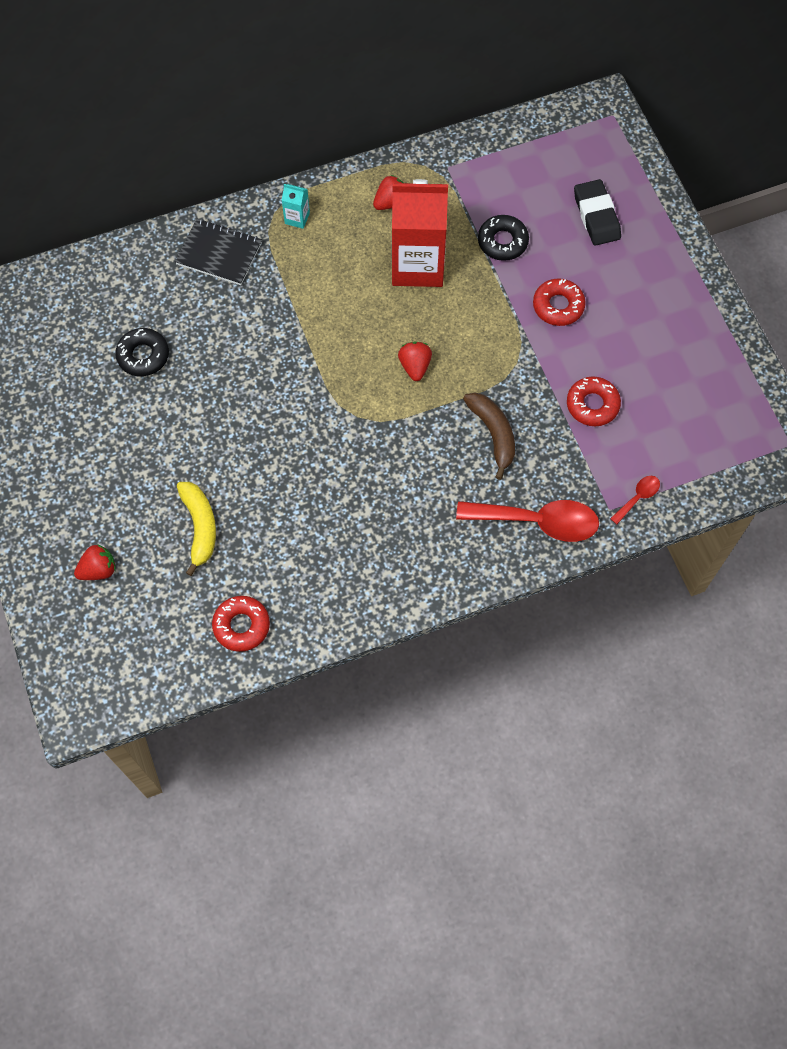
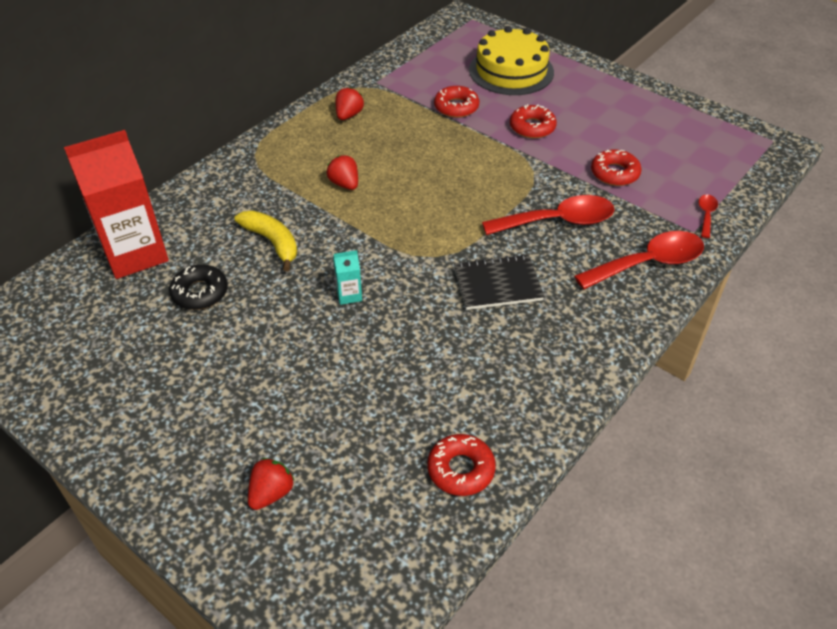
camera: 30 degrees left, 20 degrees down
black notebook [175,219,262,285] -> black notebook moved to [454,254,544,310]
yellow banana [177,482,216,576] -> yellow banana moved to [234,211,297,271]
turquoise carton [282,184,310,229] -> turquoise carton moved to [333,250,362,305]
red carton [392,179,448,287] -> red carton moved to [64,130,169,279]
red strawberry [398,342,432,381] -> red strawberry moved to [327,155,358,190]
brown banana [463,392,515,480] -> red spoon [482,195,615,235]
black donut [478,215,529,261] -> red donut [434,86,479,118]
black eraser [574,179,621,246] -> yellow cake [469,26,554,95]

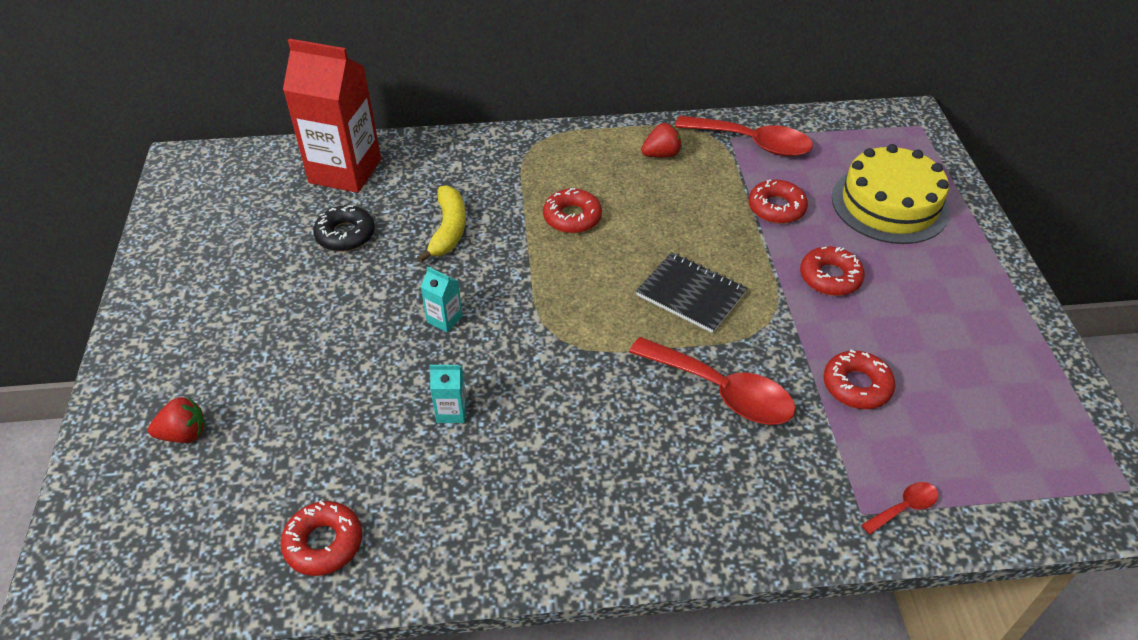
camera: 45 degrees right, 0 degrees up
red strawberry [327,155,358,190] -> red donut [543,188,602,233]
black notebook [454,254,544,310] -> black notebook moved to [636,252,747,333]
red spoon [574,231,704,289] -> red spoon moved to [675,116,813,157]
none -> turquoise carton [430,365,467,423]

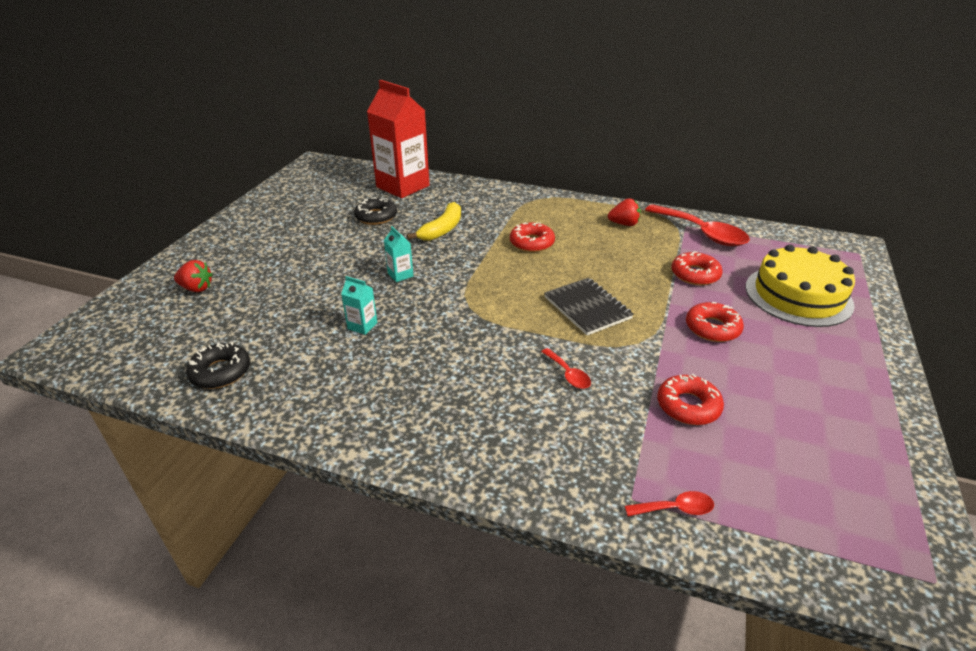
camera: 25 degrees right, 10 degrees down
red donut [281,501,362,576] -> black donut [186,342,250,389]
red spoon [629,337,796,425] -> red spoon [541,348,591,389], size x0.46

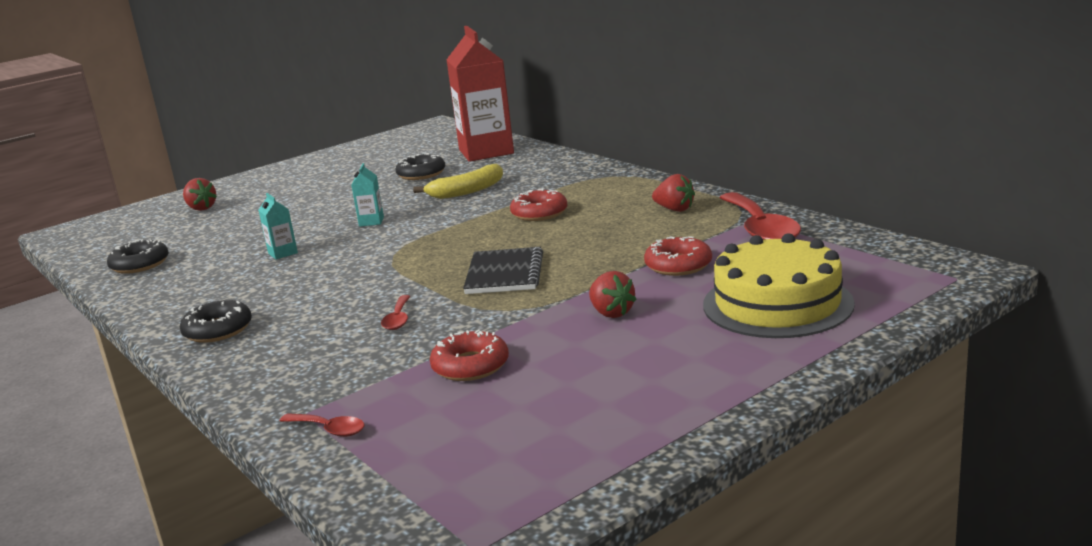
camera: 35 degrees right, 15 degrees down
red donut [686,302,744,342] -> red strawberry [589,271,637,318]
none -> black donut [180,300,252,343]

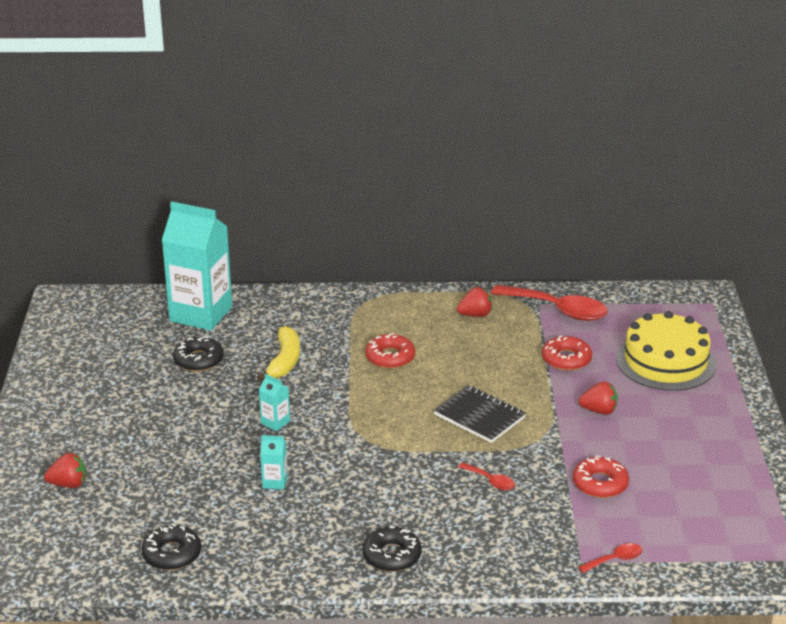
camera: 55 degrees left, 10 degrees up
red carton [446,26,514,162] -> turquoise carton [162,201,232,331]

